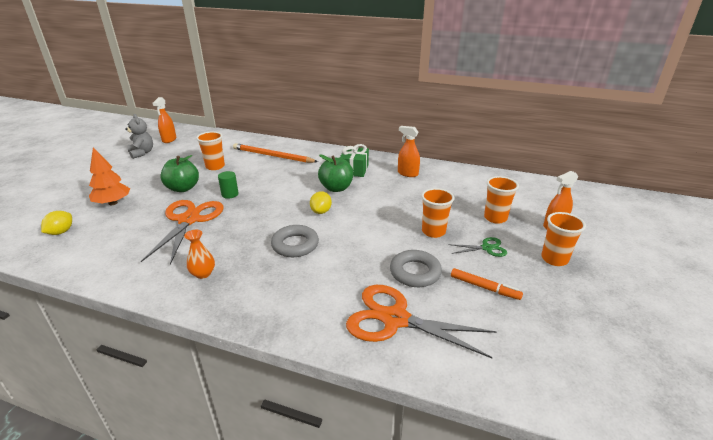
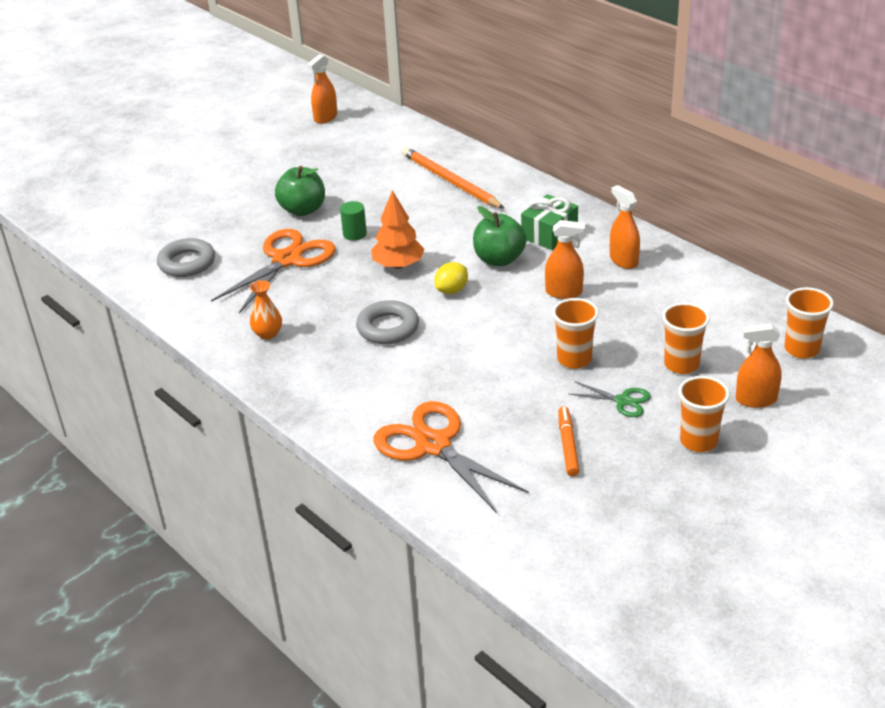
camera: 30 degrees right, 5 degrees up
yellow lemon [41,211,72,235] -> none
orange tree [89,147,130,205] -> orange tree moved to [371,190,425,269]
grey teddy bear [125,114,153,159] -> none
orange cup [196,131,225,170] -> orange cup moved to [784,287,834,359]
grey ring [390,250,442,287] -> grey ring moved to [157,238,215,277]
orange marker [451,268,523,300] -> orange marker turned 150 degrees counterclockwise [558,406,579,476]
none -> orange spray bottle [545,220,585,299]

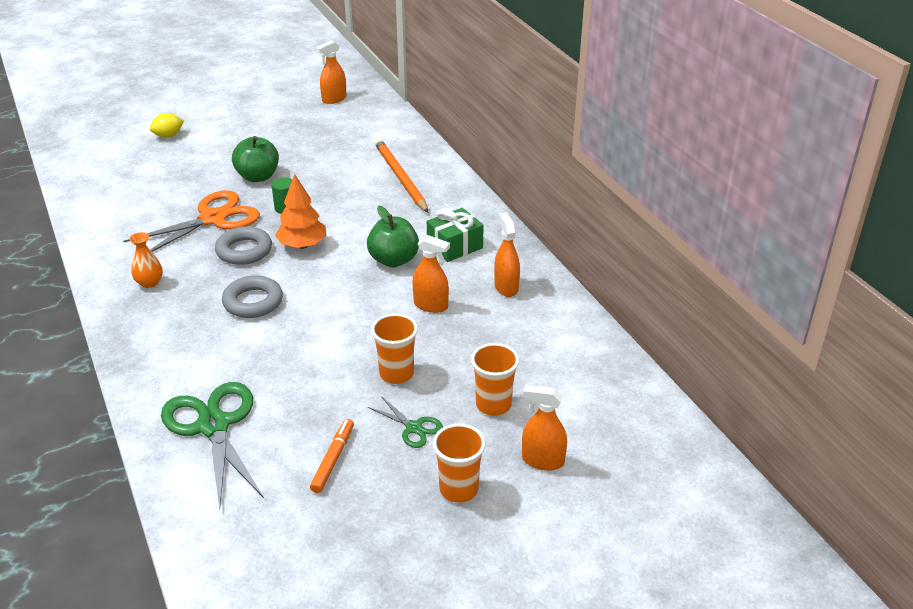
camera: 15 degrees right, 0 degrees up
grey ring [157,238,215,277] -> grey ring moved to [215,226,272,265]
orange scissors [374,401,529,512] -> green scissors [161,382,264,509]
yellow lemon [435,262,468,294] -> yellow lemon moved to [150,113,184,138]
orange cup [784,287,834,359] -> none

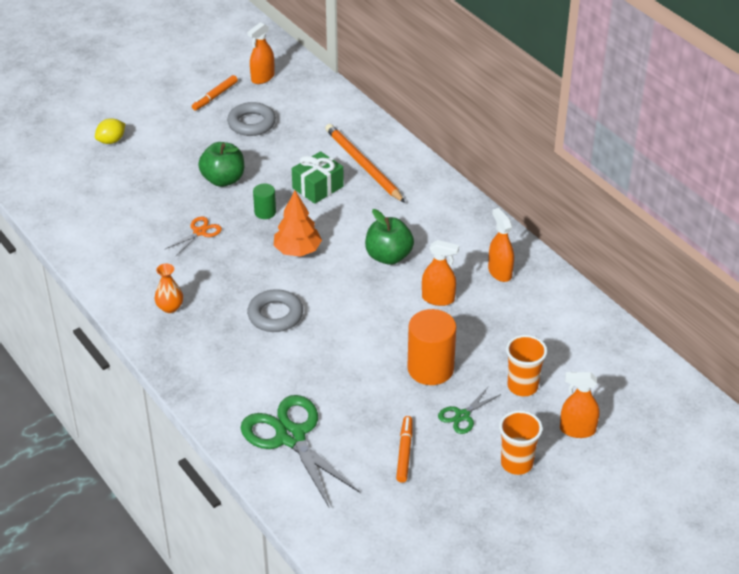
camera: 10 degrees left, 5 degrees up
orange scissors [123,190,260,252] -> orange scissors [165,216,222,256], size x0.48
grey ring [215,226,272,265] -> grey ring moved to [227,102,276,136]
green scissors [368,396,443,448] -> green scissors turned 105 degrees clockwise [438,387,501,434]
orange cup [371,313,418,384] -> orange cylinder [407,309,456,385]
green gift [427,208,484,262] -> green gift moved to [292,151,344,204]
none -> orange marker [192,75,238,110]

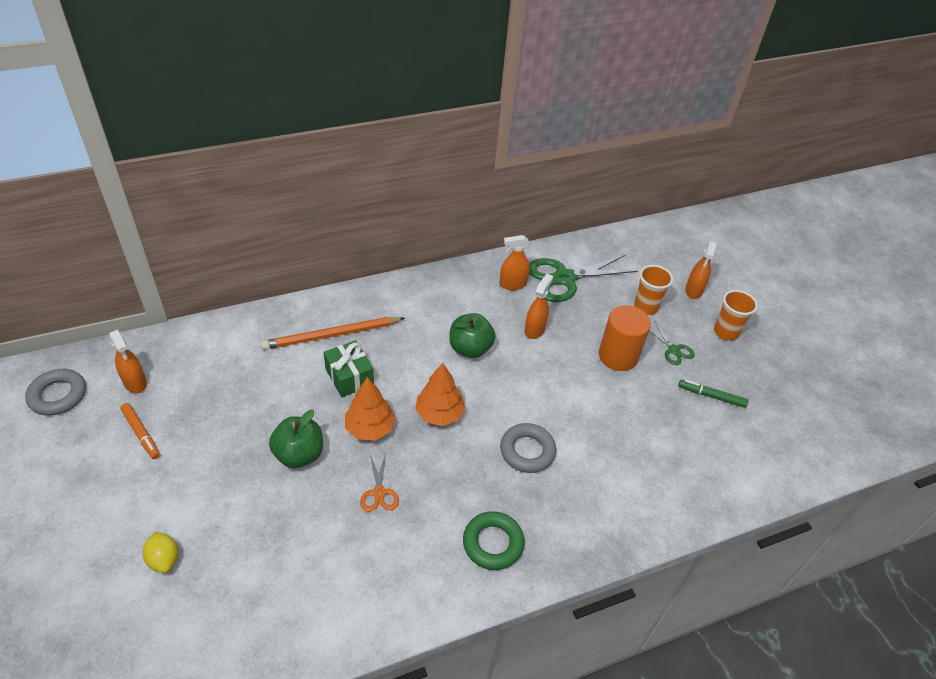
camera: 80 degrees left, 5 degrees up
orange vase [155,263,183,313] -> green ring [463,511,525,570]
orange scissors [165,216,222,256] -> orange scissors turned 150 degrees counterclockwise [360,453,399,512]
grey ring [227,102,276,136] -> grey ring moved to [25,369,86,416]
green scissors [241,395,361,507] -> green scissors moved to [529,254,638,302]
green cylinder [253,183,276,219] -> orange tree [345,377,396,441]
orange marker [396,416,412,483] -> green marker [678,380,748,408]

